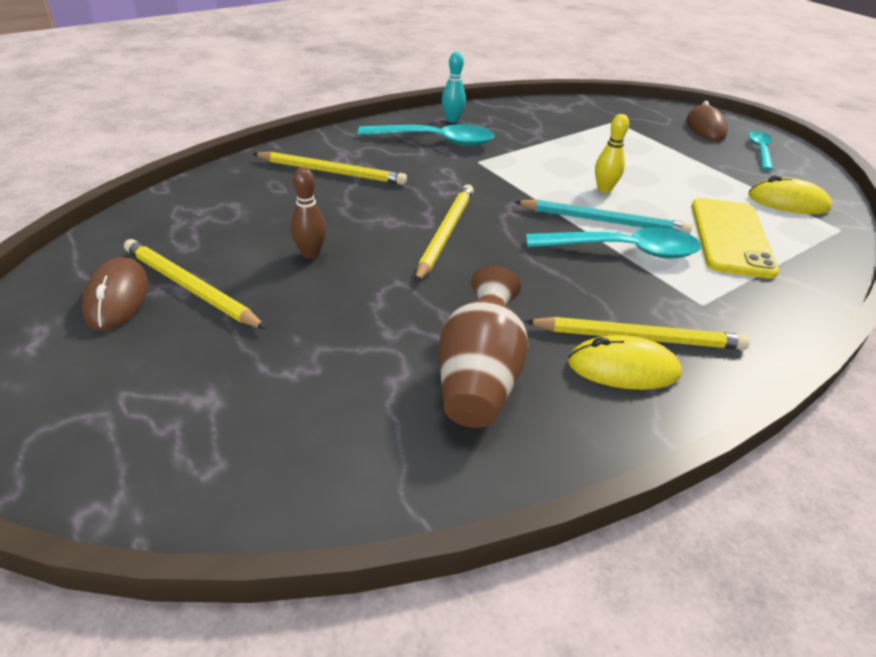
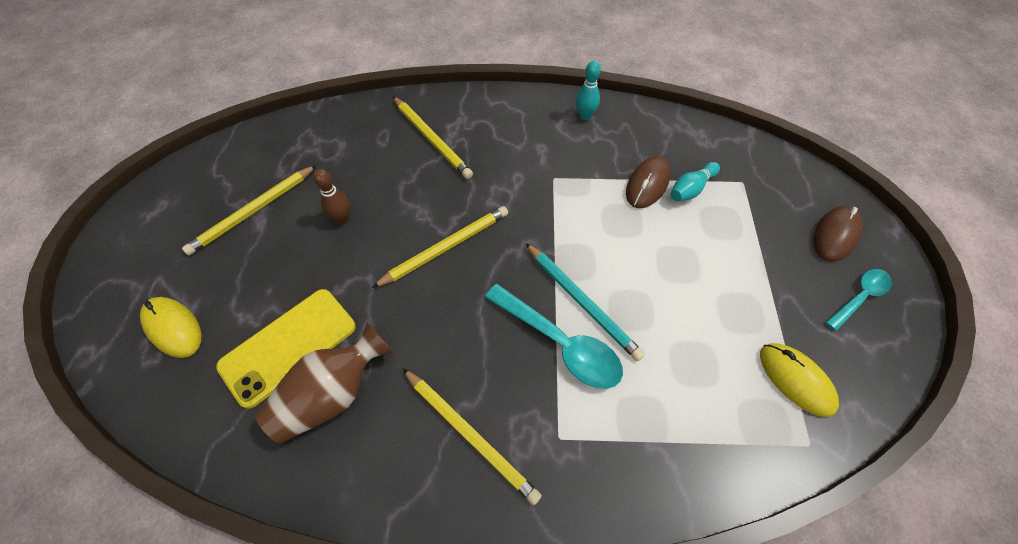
camera: 40 degrees right, 20 degrees up
brown mouse [82,257,148,331] -> brown mouse moved to [626,156,671,208]
yellow pencil [124,239,266,329] -> yellow pencil turned 120 degrees counterclockwise [182,165,316,255]
turquoise spoon [358,124,495,146] -> none
yellow mouse [568,335,682,390] -> yellow mouse moved to [140,297,202,358]
yellow bowling pin [595,114,629,193] -> none
yellow phone [691,198,779,279] -> yellow phone moved to [216,289,356,409]
none -> turquoise bowling pin [671,162,720,202]

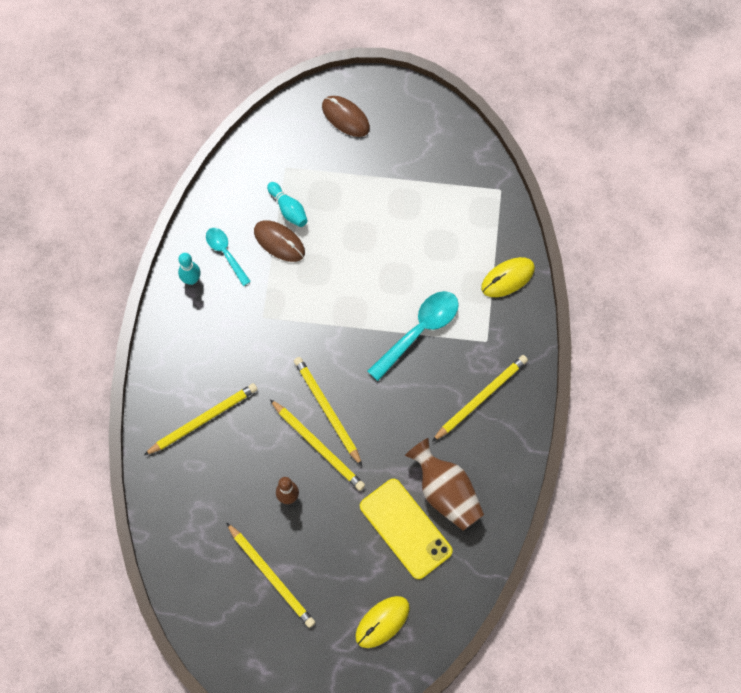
camera: 85 degrees left, 10 degrees up
turquoise pencil [526,243,645,361] -> none
yellow mouse [760,343,839,417] -> yellow mouse moved to [481,257,535,297]
turquoise spoon [826,269,892,331] -> turquoise spoon moved to [206,228,251,286]
none -> yellow pencil [270,399,365,491]

